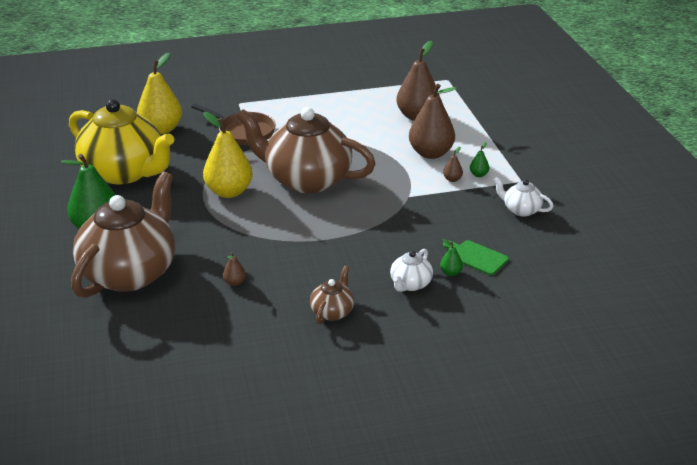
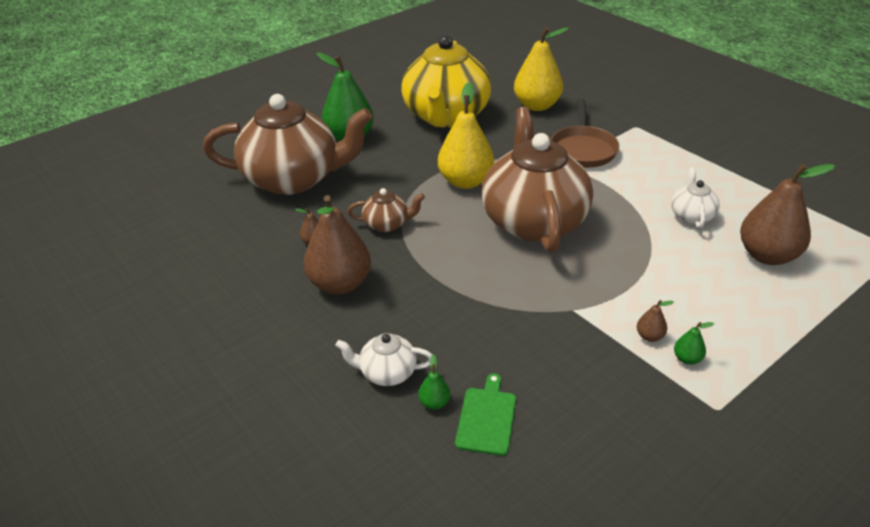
camera: 65 degrees right, 5 degrees up
brown teapot [310,266,354,324] -> brown teapot moved to [347,188,425,232]
brown pear [409,84,457,159] -> brown pear moved to [304,195,371,294]
white teapot [494,177,554,217] -> white teapot moved to [671,167,720,228]

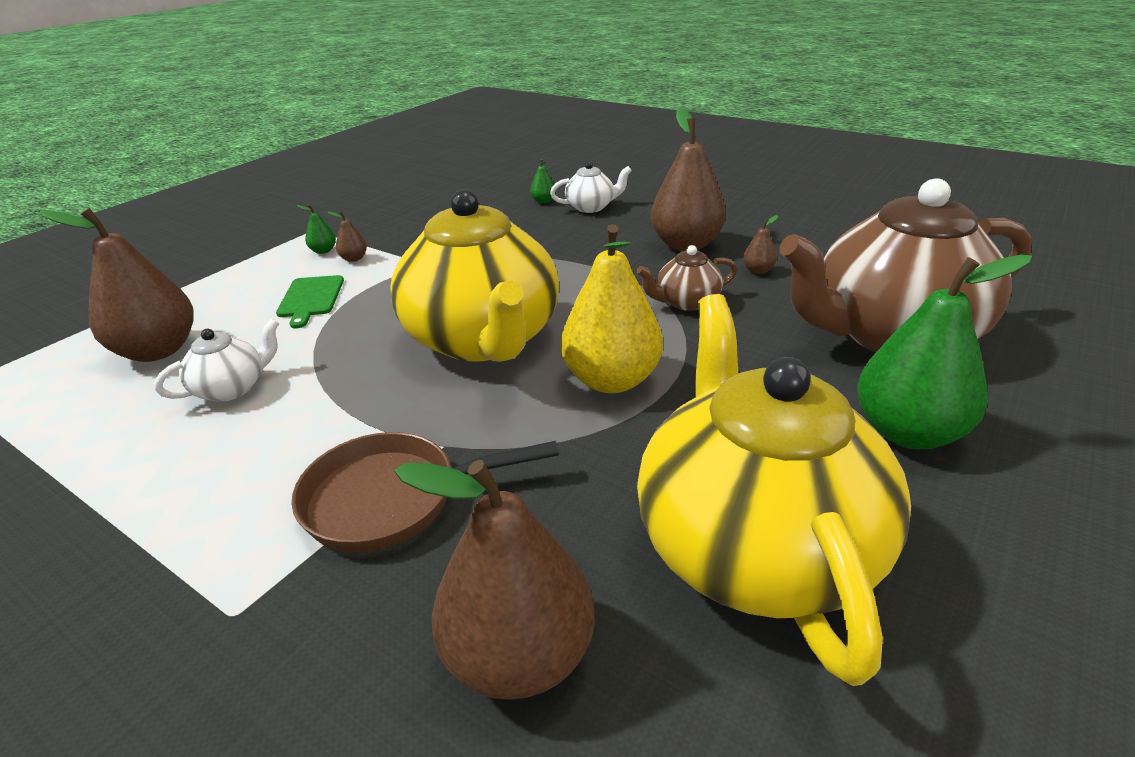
camera: 165 degrees right, 5 degrees down
green cutting board [455,373,516,456] -> green cutting board moved to [276,275,344,328]
brown teapot [482,107,593,252] -> yellow teapot [390,189,559,362]
yellow pear [514,27,569,111] -> brown pear [394,460,595,700]
brown pan [551,99,619,168] -> brown pan turned 90 degrees counterclockwise [292,432,559,552]
white teapot [671,167,720,228] -> white teapot turned 120 degrees counterclockwise [154,318,279,402]

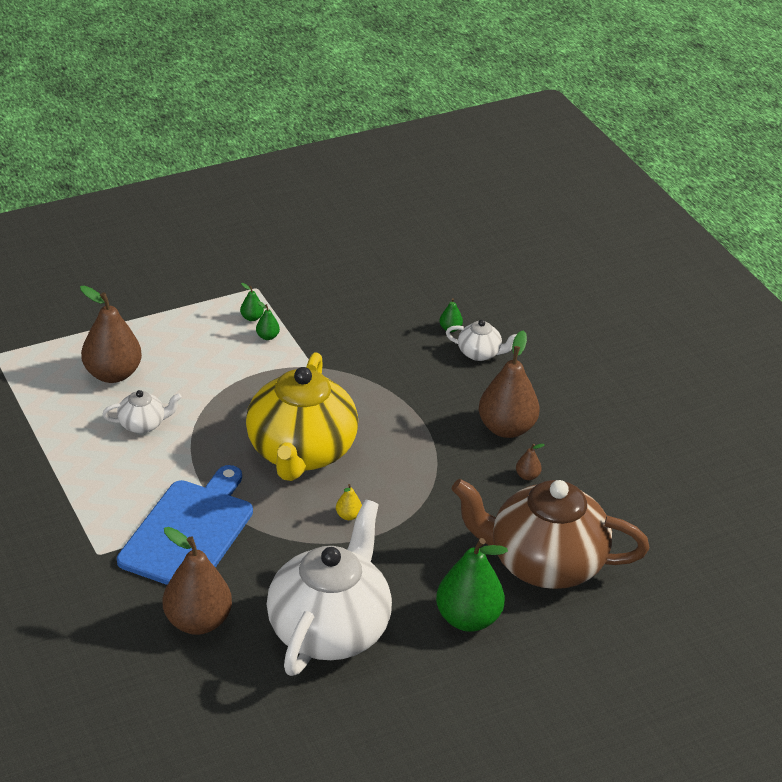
camera: 25 degrees right, 5 degrees up
green cutting board [276,275,344,328] -> none
brown pan [292,432,559,552] -> blue cutting board [117,465,253,585]
brown pear [328,211,367,262] -> green pear [256,301,280,340]
yellow pear [561,224,663,393] -> yellow pear [336,484,362,520], size x0.41
brown teapot [637,245,737,311] -> none
yellow teapot [637,294,911,686] -> white teapot [267,499,392,676]

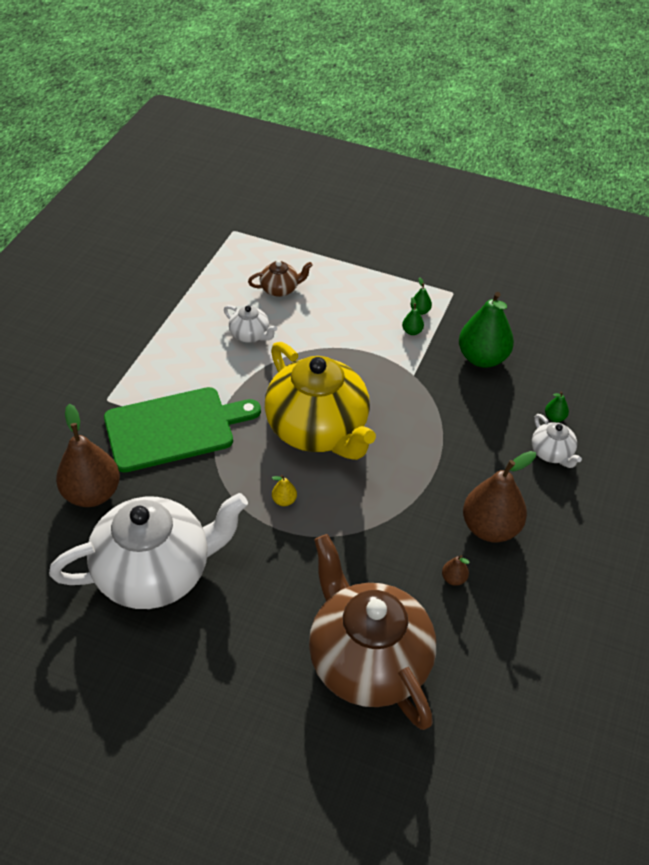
camera: 50 degrees right, 10 degrees up
brown pear [80,285,142,383] -> brown teapot [248,260,313,297]
blue cutting board [117,465,253,585] -> green cutting board [104,387,261,472]
yellow teapot [246,352,358,481] -> yellow teapot turned 90 degrees counterclockwise [265,342,376,460]
green pear [436,538,508,632] -> green pear moved to [459,292,514,368]

